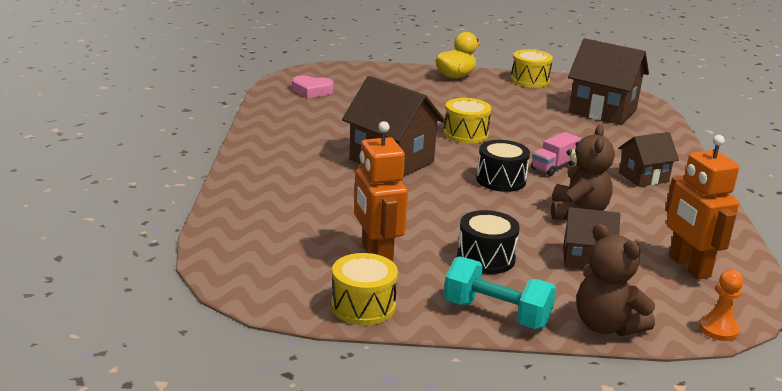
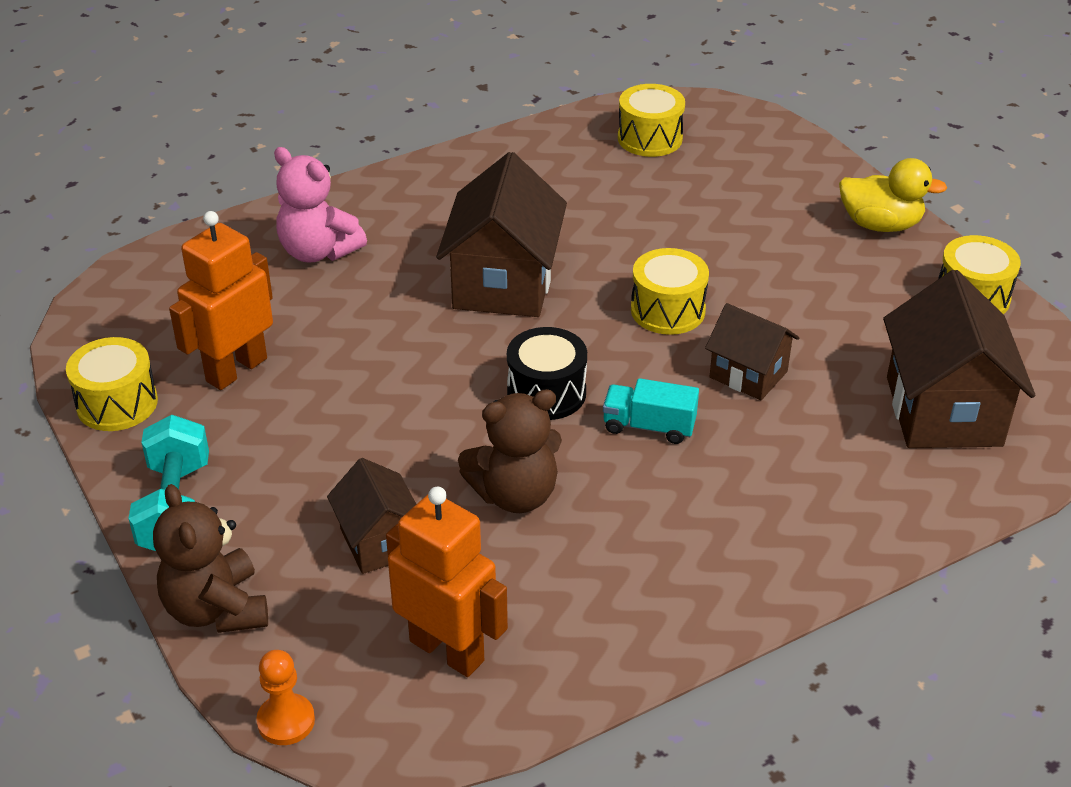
camera: 60 degrees right, 15 degrees up
pink heart [292,75,334,98] -> yellow drum [618,84,685,157]
black drum [457,210,520,274] -> none
pink truck [531,132,581,176] -> turquoise truck [603,378,699,444]
brown teddy bear [577,224,655,336] -> brown teddy bear turned 45 degrees counterclockwise [153,484,268,633]
brown house [618,132,679,187] -> brown house moved to [705,303,799,400]
orange robot [665,135,739,280] -> orange robot turned 90 degrees clockwise [386,487,508,677]
none -> pink teddy bear [274,147,367,263]

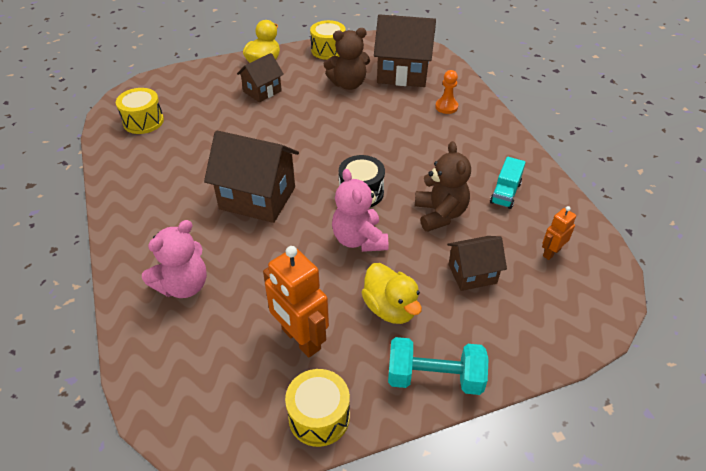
camera: 80 degrees left, 5 degrees up
brown teddy bear [153,484,268,633] -> brown teddy bear moved to [324,28,370,90]
orange pawn [256,650,315,745] -> orange pawn moved to [435,70,458,114]
orange robot [386,487,508,677] -> orange robot [542,206,576,260], size x0.53
turquoise truck [603,378,699,444] -> turquoise truck moved to [490,157,526,209]
yellow drum [631,248,709,335] -> none
brown house [705,303,799,400] -> brown house moved to [237,53,284,102]
none -> pink teddy bear [332,169,388,252]
none -> yellow duck [361,263,422,324]

